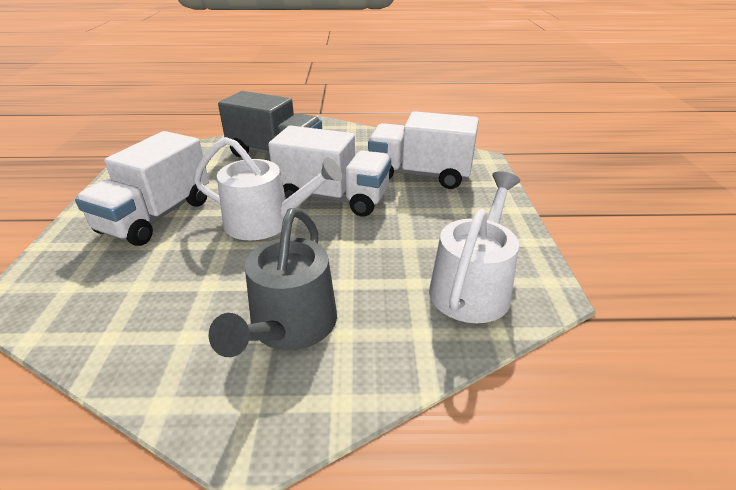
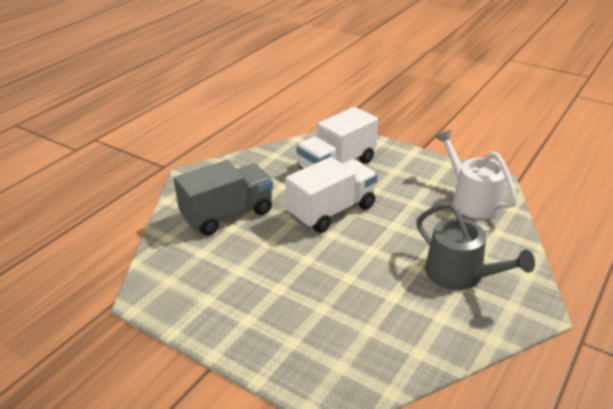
camera: 55 degrees left, 0 degrees up
white truck [75,131,209,246] -> none
white watering can [193,137,342,241] -> none

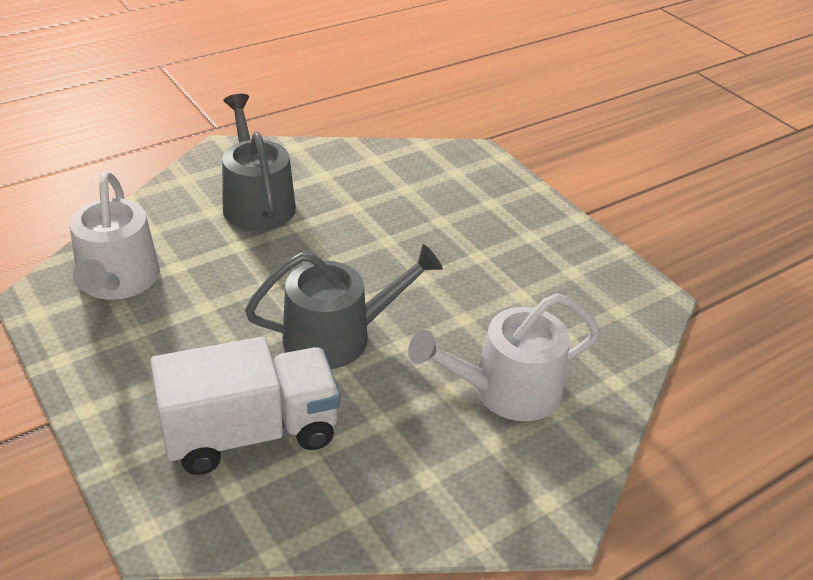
camera: 160 degrees left, 5 degrees up
grey truck [174,160,273,235] -> white watering can [408,293,600,421]
white truck [285,157,378,233] -> grey watering can [245,244,443,369]

